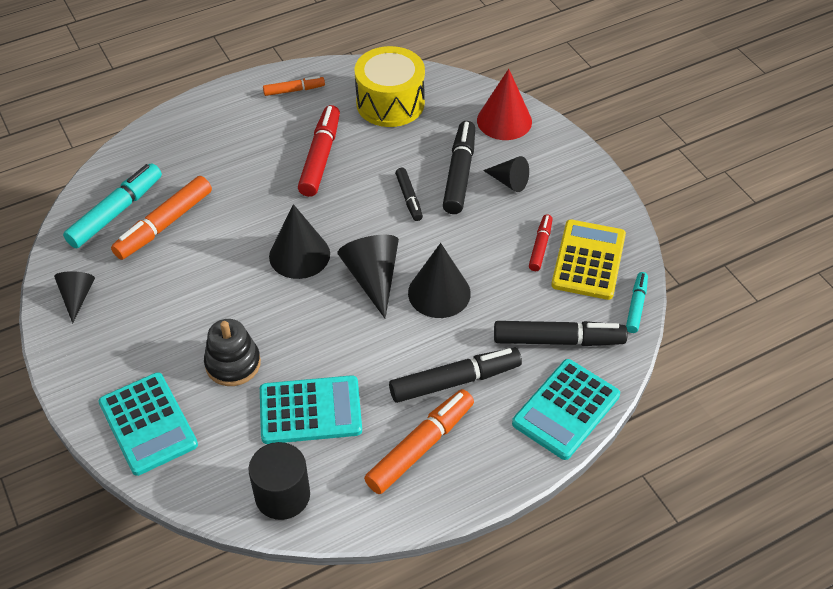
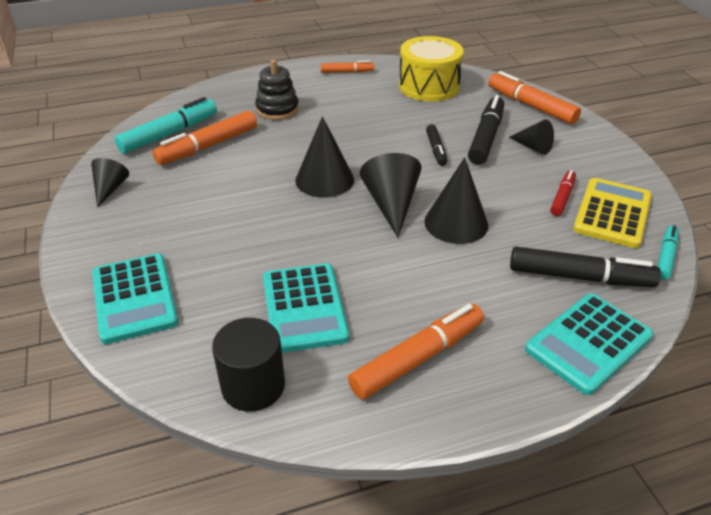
camera: 10 degrees right, 10 degrees down
black stacking toy [204,319,261,386] -> black stacking toy moved to [255,60,299,120]
turquoise calculator [260,375,362,444] -> turquoise calculator turned 75 degrees clockwise [263,263,349,353]
red marker [298,105,340,197] -> none
black marker [389,348,522,403] -> none
red cone [477,69,532,140] -> orange marker [488,71,581,124]

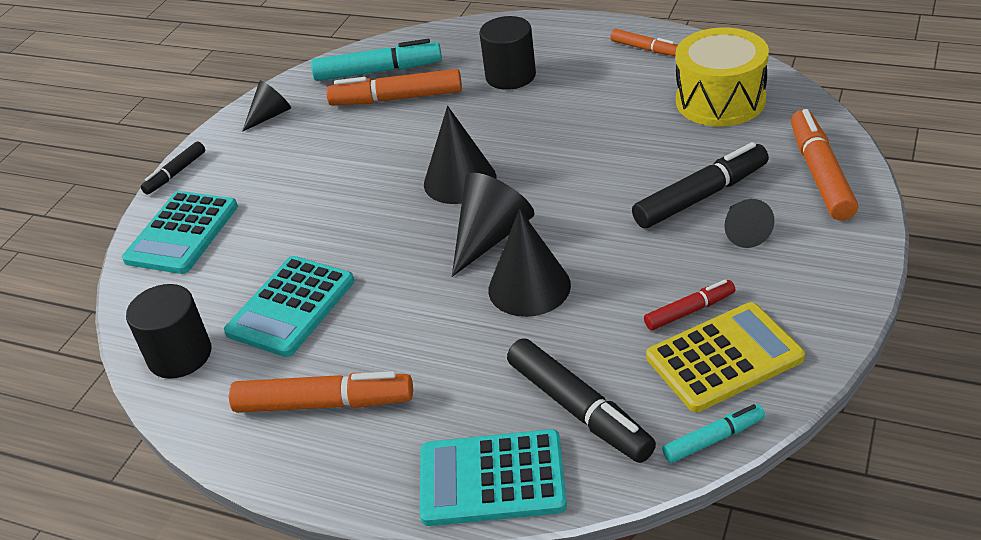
camera: 45 degrees right, 0 degrees up
black stacking toy [255,60,299,120] -> black cylinder [479,16,536,90]
black marker [426,124,447,166] -> black marker moved to [141,141,205,195]

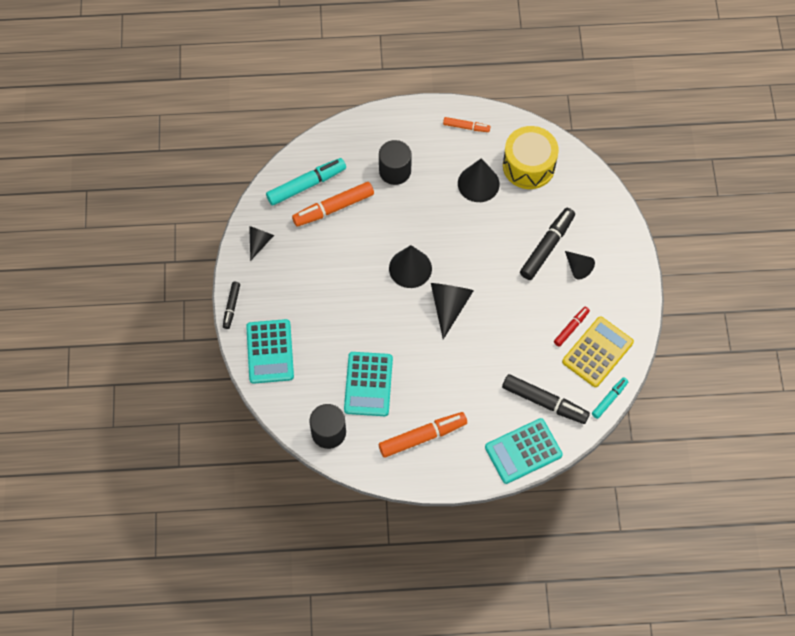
camera: 30 degrees left, 25 degrees up
black cone [488,209,571,317] -> black cone moved to [458,158,500,202]
orange marker [791,109,858,221] -> none

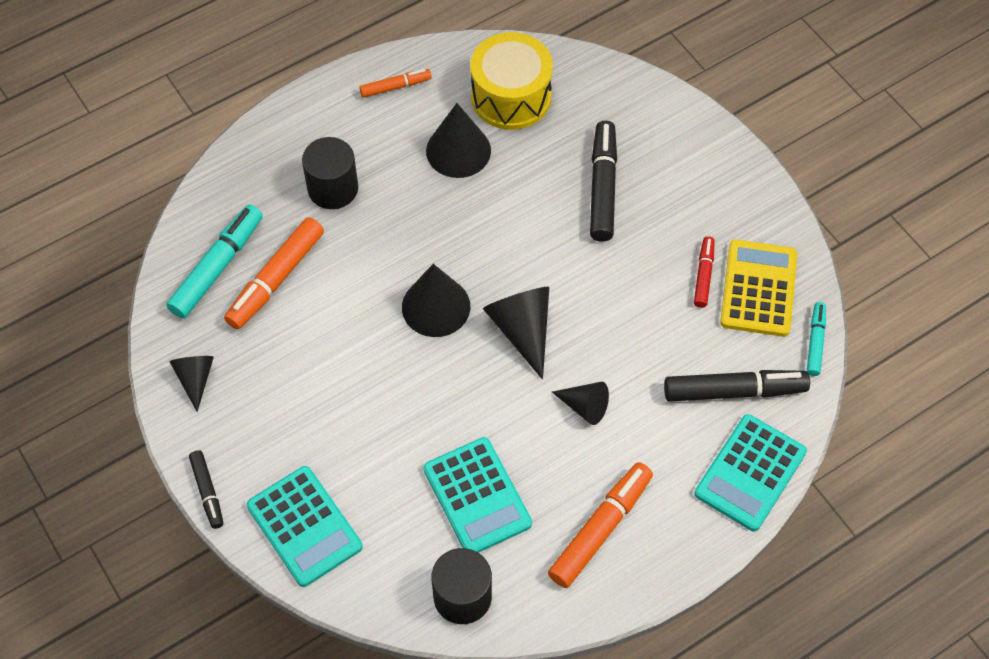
camera: 30 degrees left, 5 degrees down
black cone [565,251,595,280] -> black cone moved to [552,382,609,425]

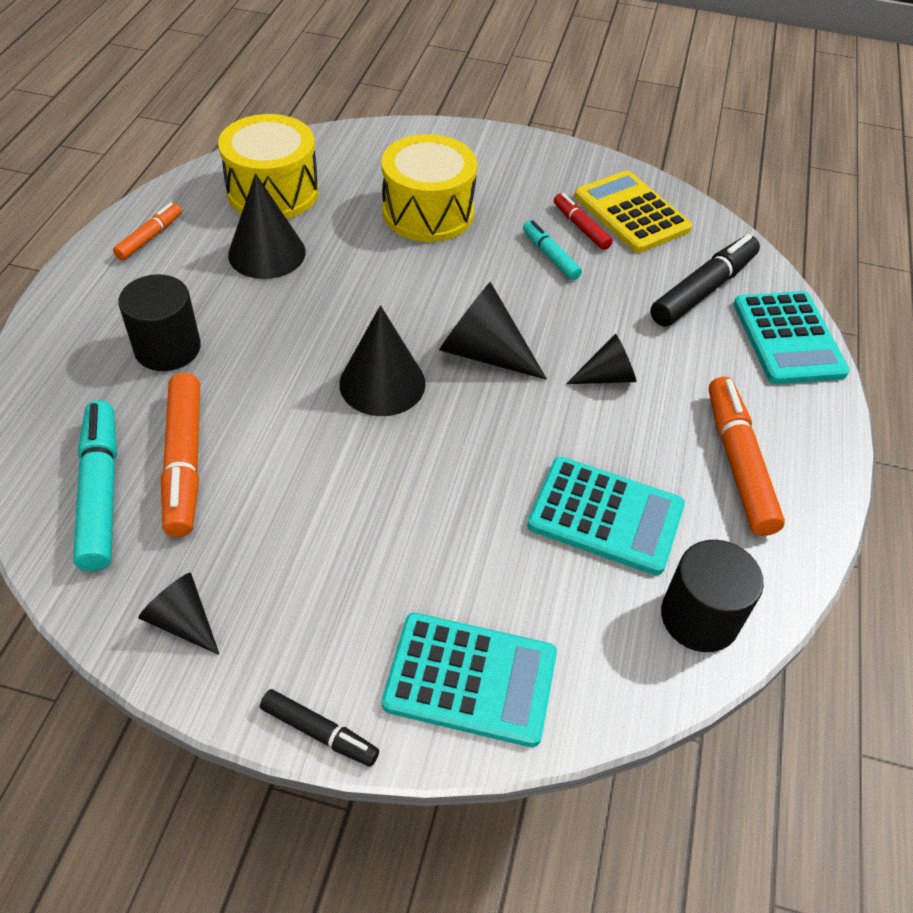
camera: 45 degrees left, 10 degrees down
black marker [590,121,617,242] -> yellow drum [381,134,477,242]
turquoise marker [807,302,826,376] -> turquoise marker moved to [523,220,582,280]

